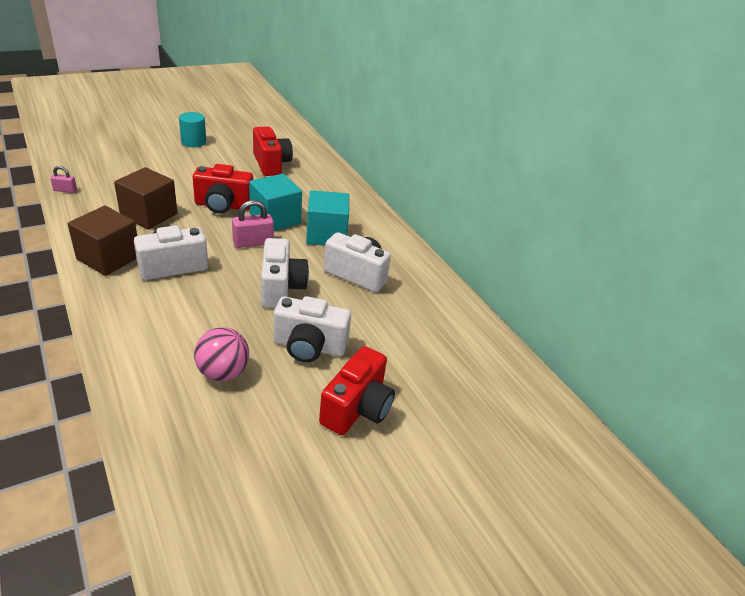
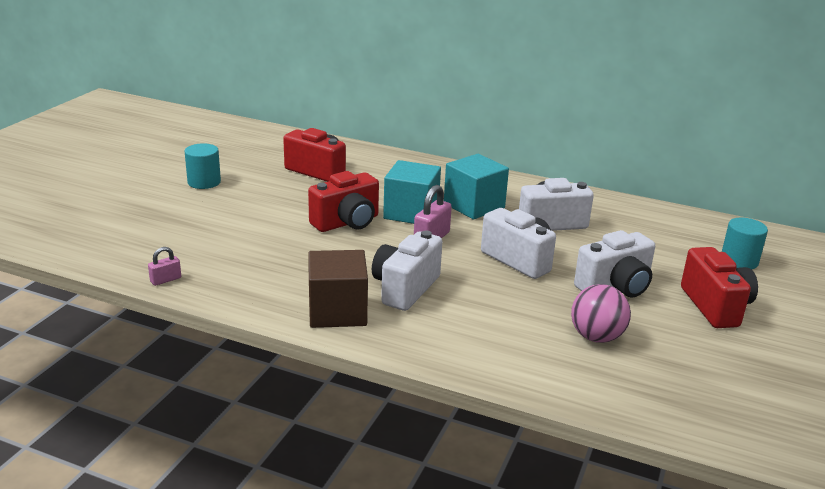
camera: 35 degrees left, 10 degrees down
brown cube [114,167,178,230] -> none
none -> turquoise cylinder [722,217,768,270]

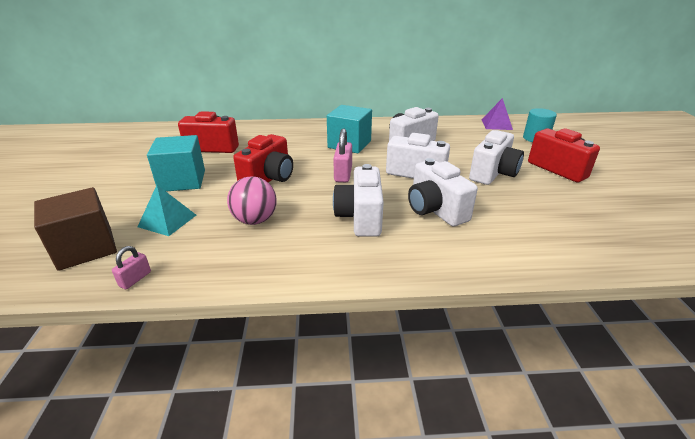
camera: 25 degrees left, 5 degrees up
turquoise cylinder [185,143,221,189] -> none
brown cube [308,250,368,328] -> brown cube moved to [34,187,117,271]
turquoise cube [383,160,441,224] -> turquoise cube moved to [147,135,205,192]
pink ball [571,284,631,343] -> pink ball moved to [227,176,277,225]
none -> turquoise pyramid [138,185,196,236]
none -> white camera [408,158,478,227]
none -> purple pyramid [481,98,513,130]

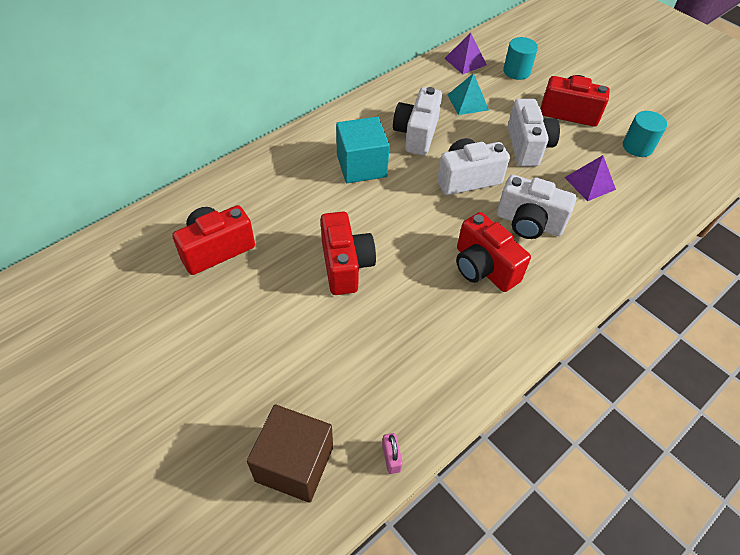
camera: 40 degrees left, 20 degrees up
turquoise pyramid [138,185,196,236] -> turquoise pyramid moved to [447,73,489,115]
turquoise cube [147,135,205,192] -> none
pink ball [227,176,277,225] -> none
pink padlock [333,128,352,182] -> none
white camera [333,164,384,237] -> red camera [456,212,531,292]
none -> purple pyramid [564,155,616,201]
none -> turquoise cylinder [623,111,667,157]

